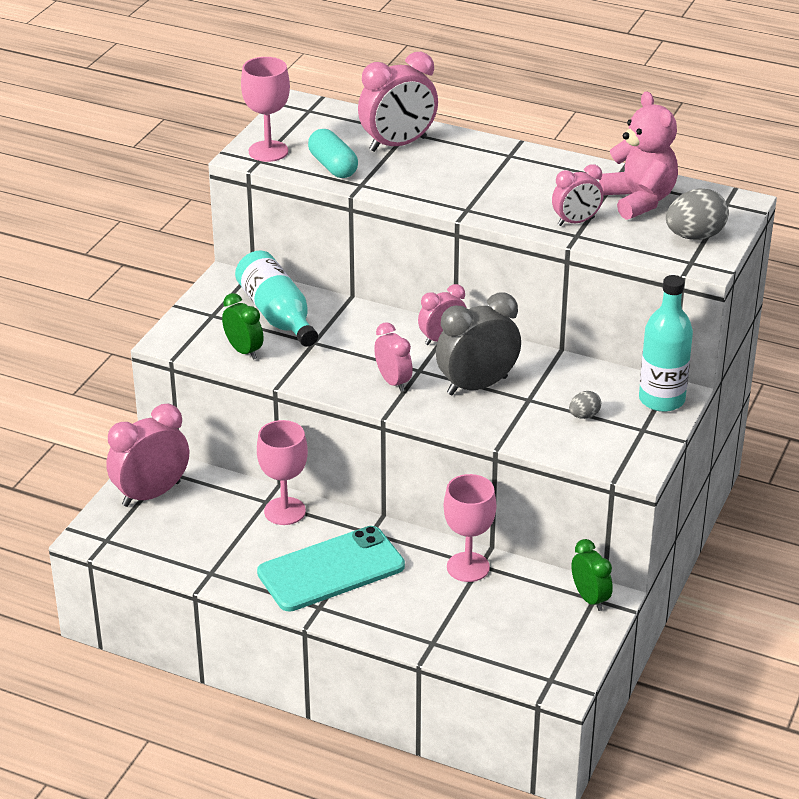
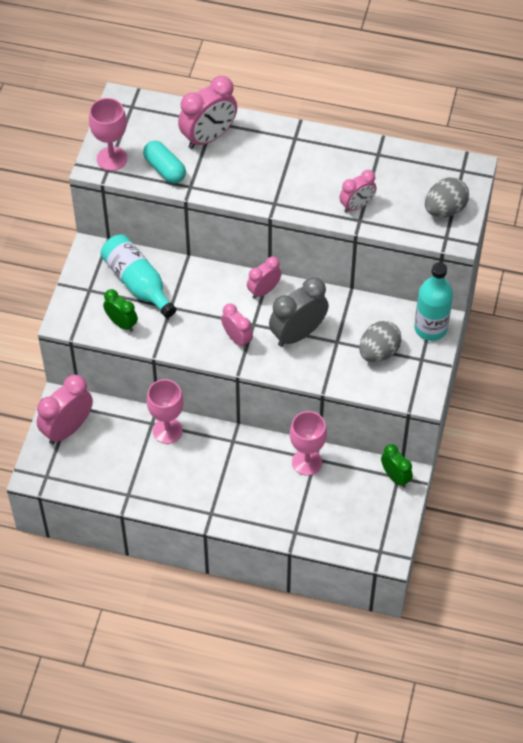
camera: 10 degrees left, 20 degrees up
turquoise phone [257,526,405,612] -> none
grey egg [569,391,601,419] -> grey egg [359,321,402,362], size x1.90
pink teddy bear [599,91,678,220] -> none

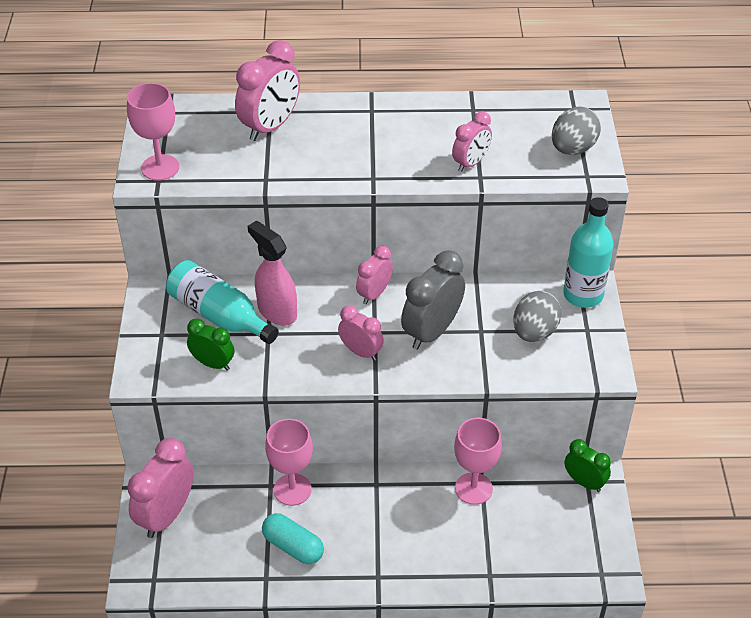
camera: 15 degrees left, 10 degrees down
turquoise capsule [143,141,186,183] -> turquoise capsule moved to [262,513,324,564]
none -> pink spray bottle [247,221,297,325]

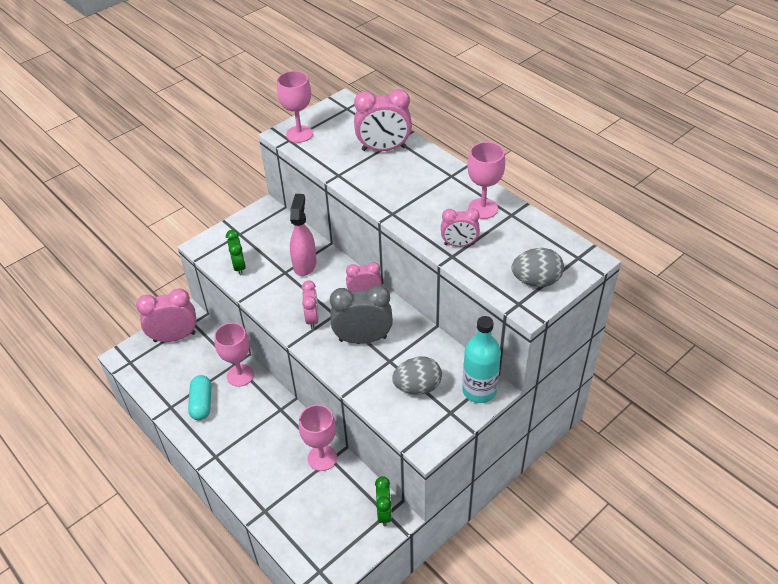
camera: 50 degrees right, 0 degrees up
turquoise bottle [166,260,279,344] -> none
none -> pink goblet [467,142,505,219]

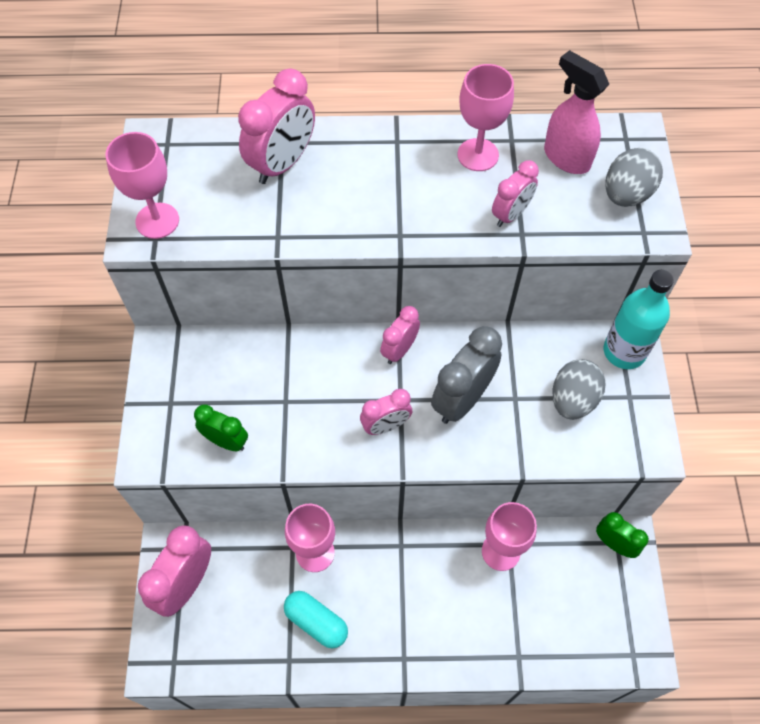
camera: 50 degrees left, 15 degrees up
pink spray bottle [290,194,316,276] -> pink spray bottle moved to [544,50,609,174]
pink clock [302,280,319,329] -> pink clock turned 120 degrees clockwise [360,389,412,435]

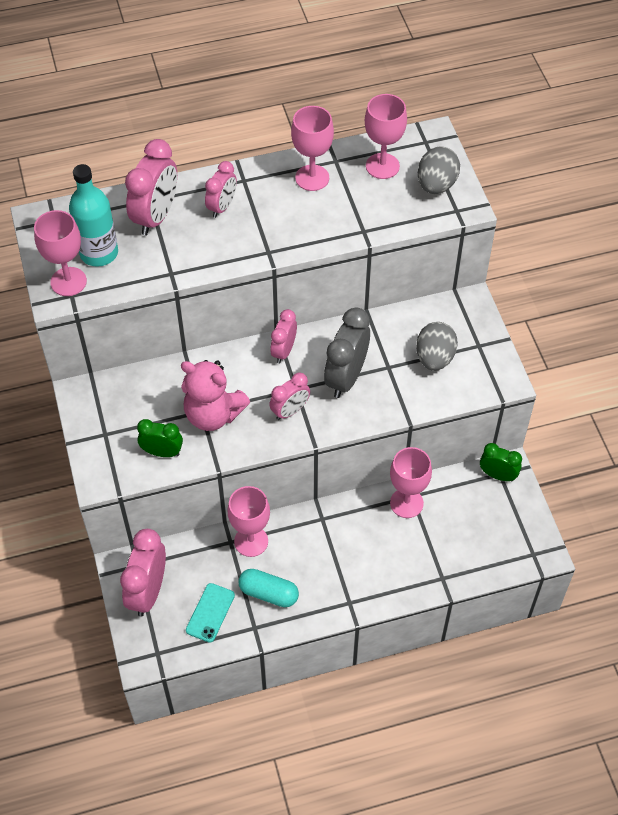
camera: 15 degrees left, 5 degrees down
pink clock [492,160,539,227] -> pink clock moved to [205,161,237,218]
pink spray bottle [544,50,609,174] -> pink goblet [365,94,407,179]
turquoise bottle [604,270,674,369] -> turquoise bottle moved to [69,164,118,267]
none -> pink teddy bear [181,360,250,431]
none -> turquoise phone [186,583,235,643]

